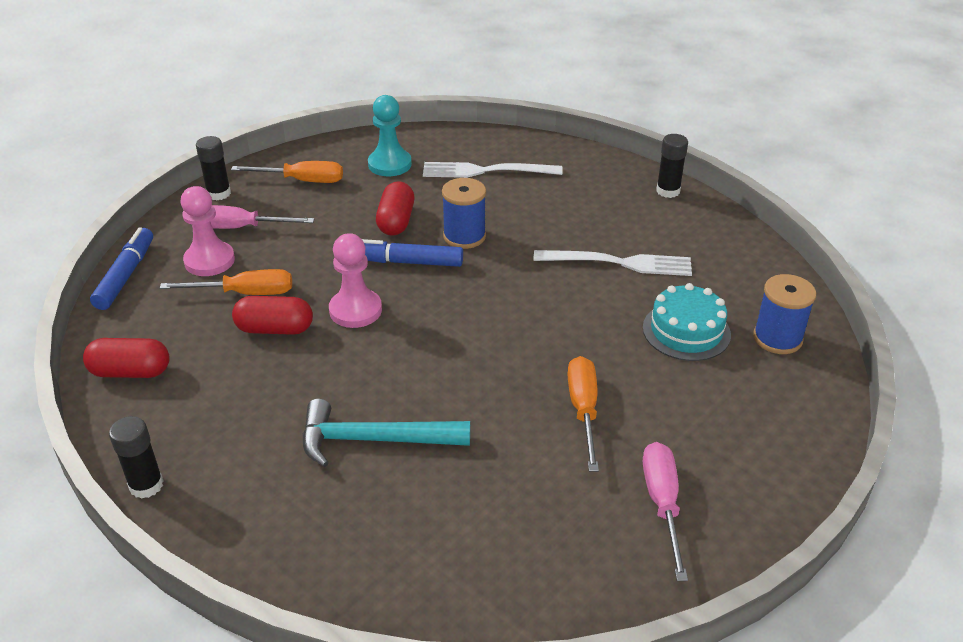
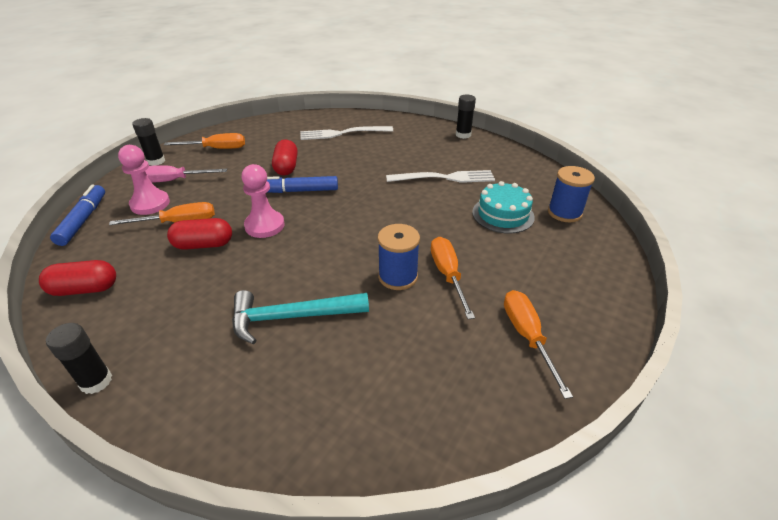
camera: 10 degrees left, 0 degrees up
turquoise pawn [368,95,412,176] -> none
blue spool [442,178,486,249] -> blue spool moved to [378,224,420,290]
pink screwdriver [643,442,688,581] -> orange screwdriver [504,290,573,399]

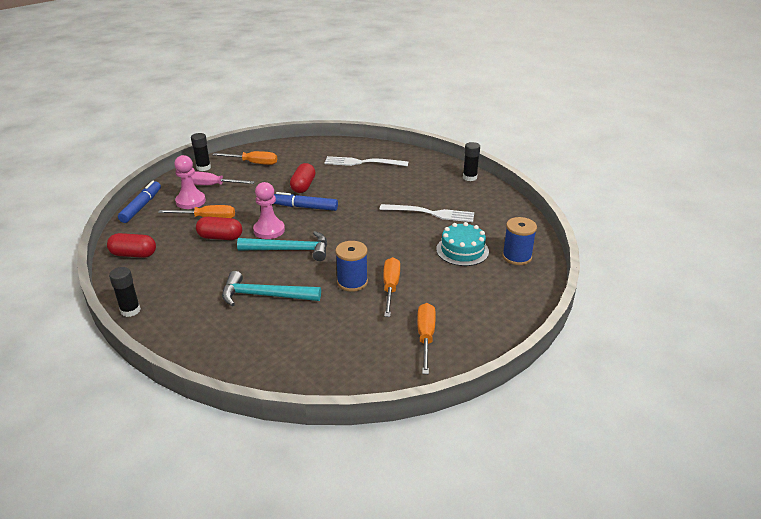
camera: 15 degrees right, 5 degrees down
none -> turquoise hammer [237,231,327,261]

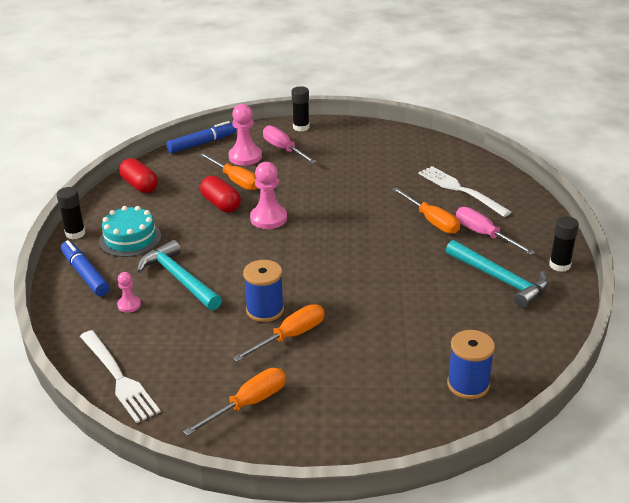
camera: 45 degrees right, 0 degrees up
orange screwdriver [212,151,277,165] -> orange screwdriver moved to [392,188,460,234]
turquoise hammer [237,231,327,261] -> turquoise hammer moved to [446,240,549,308]
blue marker [273,192,338,211] -> blue marker moved to [61,240,110,296]
red capsule [290,163,316,193] -> none
white fork [380,204,474,222] -> white fork moved to [80,330,161,423]
turquoise cake [436,222,489,266] -> turquoise cake moved to [99,206,161,257]
none -> pink pawn [117,272,141,313]
none -> pink screwdriver [456,207,535,255]

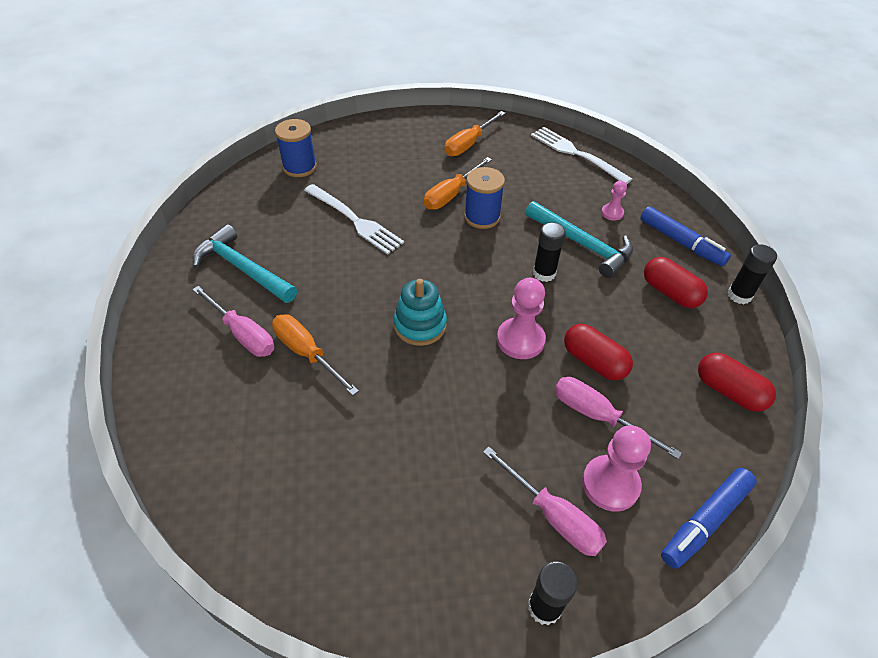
camera: 170 degrees right, 15 degrees up
turquoise cake [99,206,161,257] -> red capsule [644,257,708,308]
orange screwdriver [199,153,257,190] -> pink screwdriver [554,377,682,459]
white fork [418,166,512,217] -> white fork moved to [304,184,404,255]
black glue stick [549,216,579,272] -> black glue stick moved to [533,222,566,282]
none -> turquoise stacking toy [394,279,447,346]

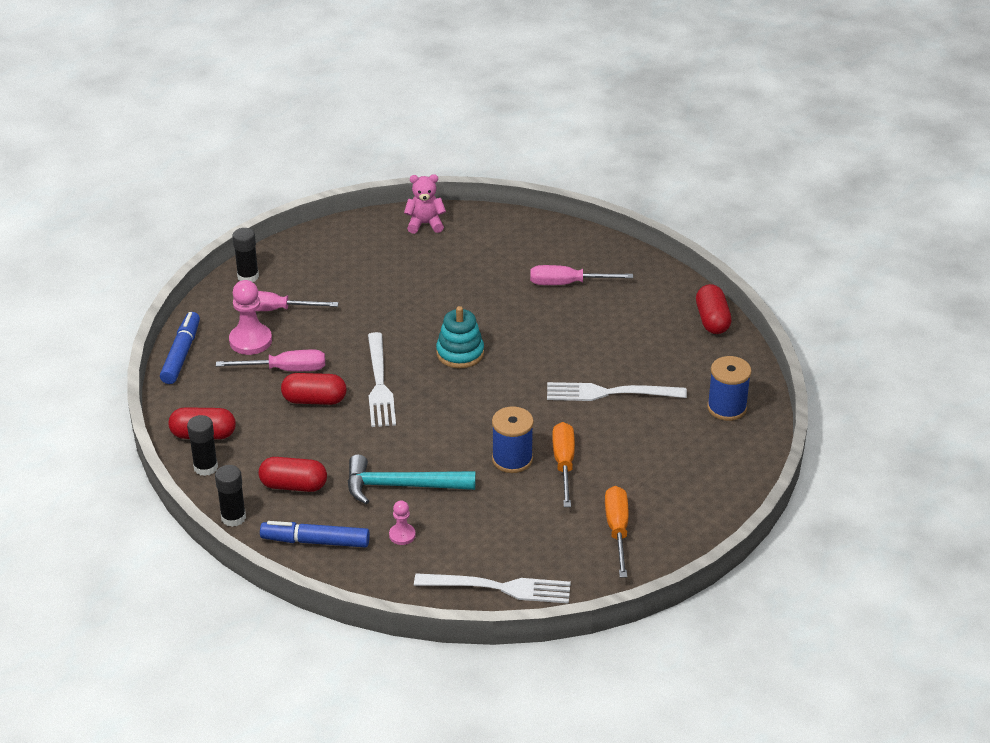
camera: 140 degrees right, 10 degrees down
turquoise hammer [193,224,297,303] -> none
orange screwdriver [272,314,359,396] -> none
pink pawn [497,278,546,359] -> white fork [368,332,396,427]
black glue stick [533,222,566,282] -> black glue stick moved to [187,415,218,476]
none -> pink teddy bear [404,174,446,234]
none -> red capsule [696,284,732,334]

